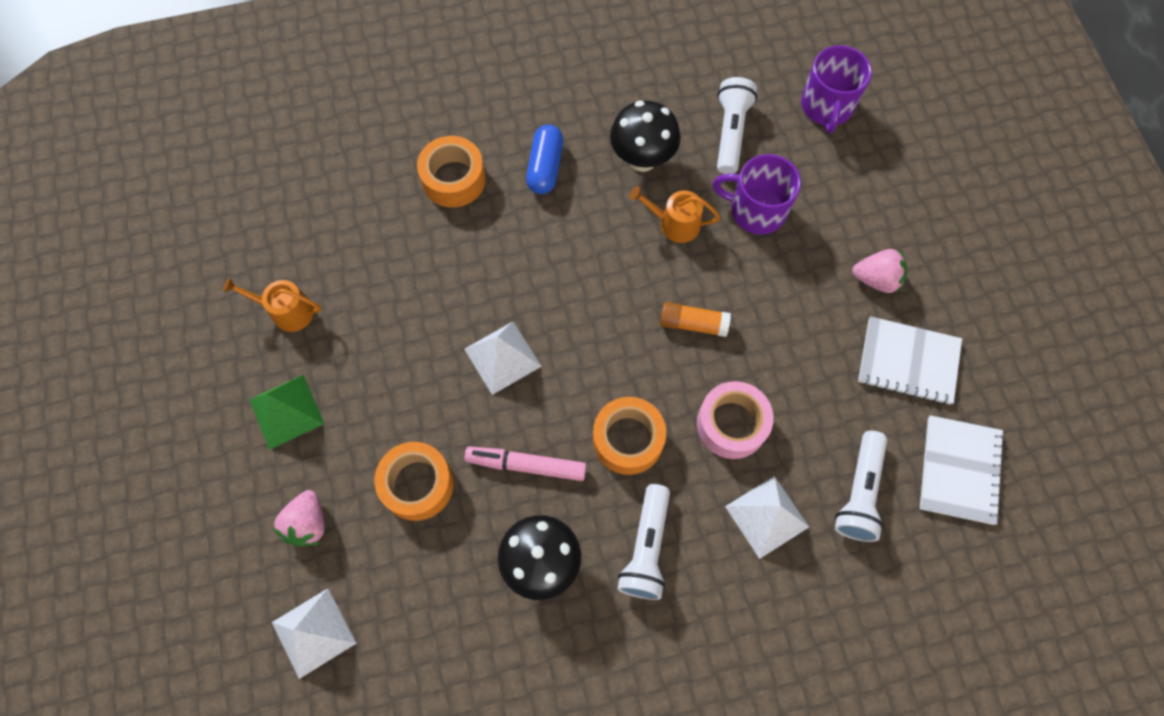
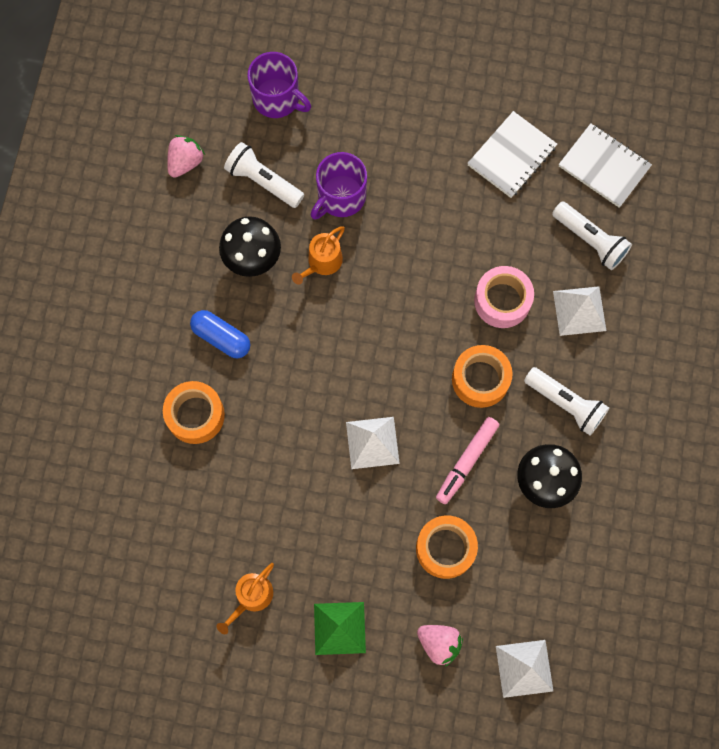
camera: 65 degrees left, 5 degrees up
orange glue stick [660,302,731,337] -> none
pink strawberry [852,249,907,293] -> pink strawberry moved to [167,135,205,177]

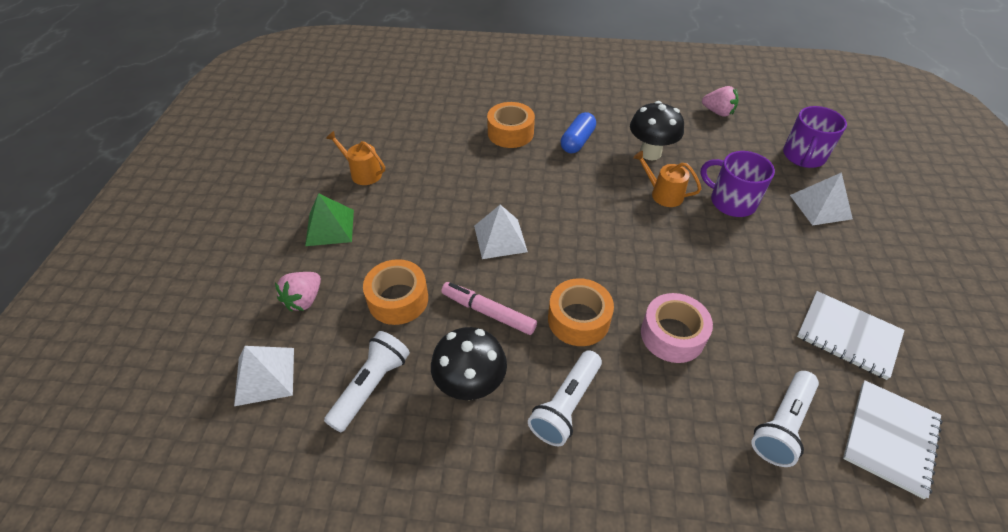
camera: 85 degrees right, 25 degrees down
white flashlight [224,142,304,208] -> white flashlight moved to [324,331,410,432]
white pyramid [553,286,607,336] -> white pyramid moved to [790,172,853,226]

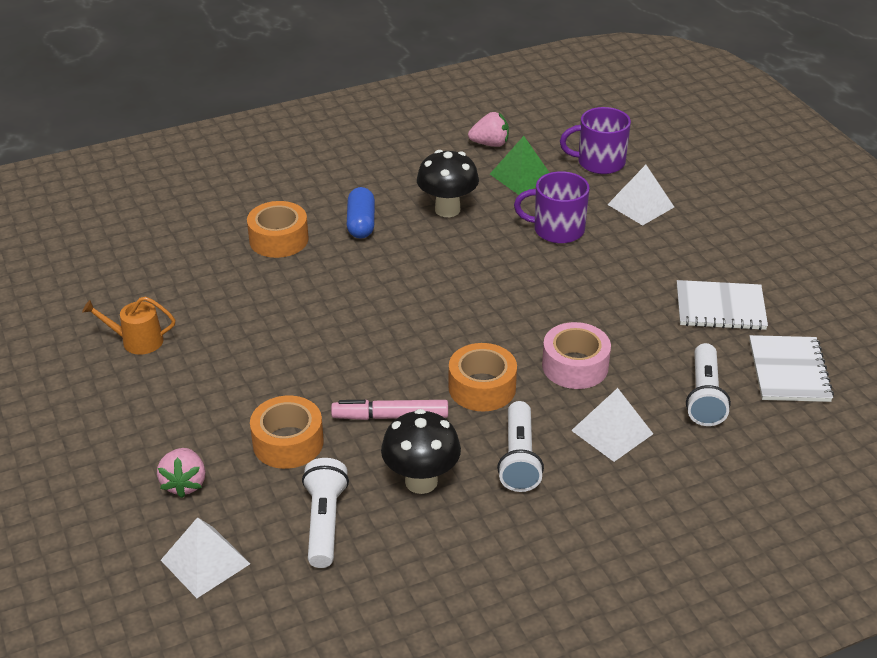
camera: 30 degrees left, 10 degrees down
green pyramid [305,193,354,246] -> green pyramid moved to [490,136,550,195]
white pyramid [474,205,528,259] -> white pyramid moved to [571,388,653,462]
orange watering can [633,151,701,207] -> none
purple mug [783,106,847,168] -> purple mug turned 90 degrees clockwise [560,107,631,174]

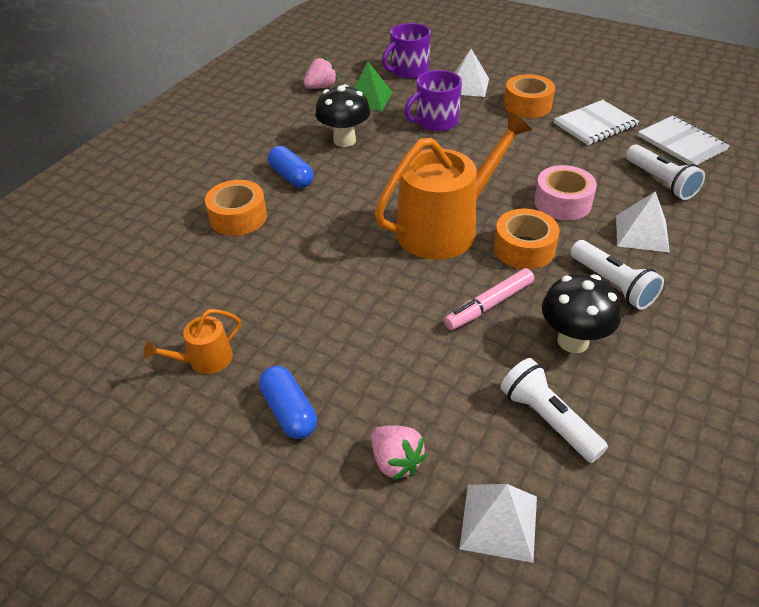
camera: 35 degrees left, 5 degrees up
orange tape [250,396,324,469] -> orange tape moved to [504,74,555,118]
none -> blue capsule [259,366,317,439]
none -> orange watering can [374,111,532,260]

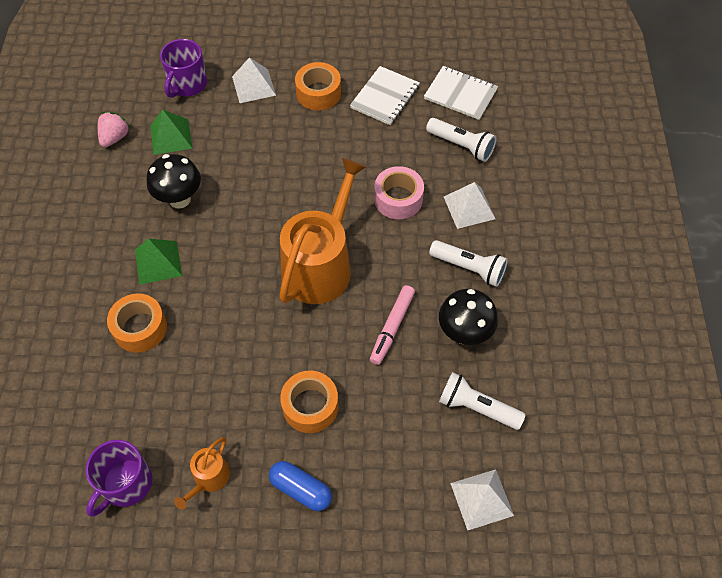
camera: 30 degrees left, 15 degrees up
blue capsule [268,146,314,188] -> green pyramid [135,239,182,285]
pink strawberry [371,425,427,480] -> none
purple mug [404,70,462,132] -> purple mug moved to [85,440,152,517]
orange tape [494,209,560,270] -> orange tape moved to [280,371,339,433]

